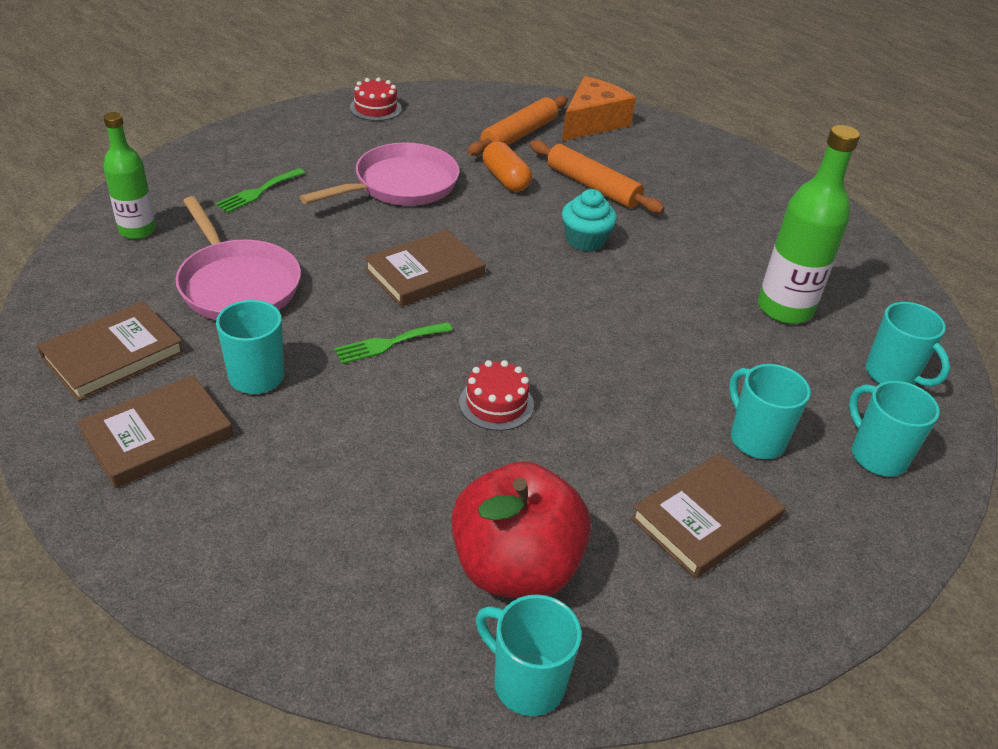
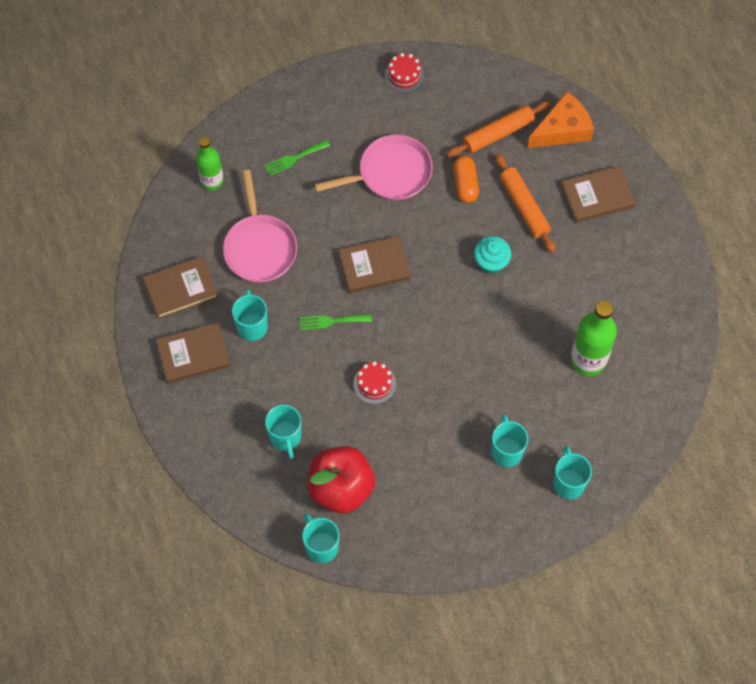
camera: 25 degrees right, 25 degrees up
brown book [631,453,786,579] -> brown book moved to [561,166,635,223]
turquoise mug [865,302,950,387] -> turquoise mug moved to [265,405,301,459]

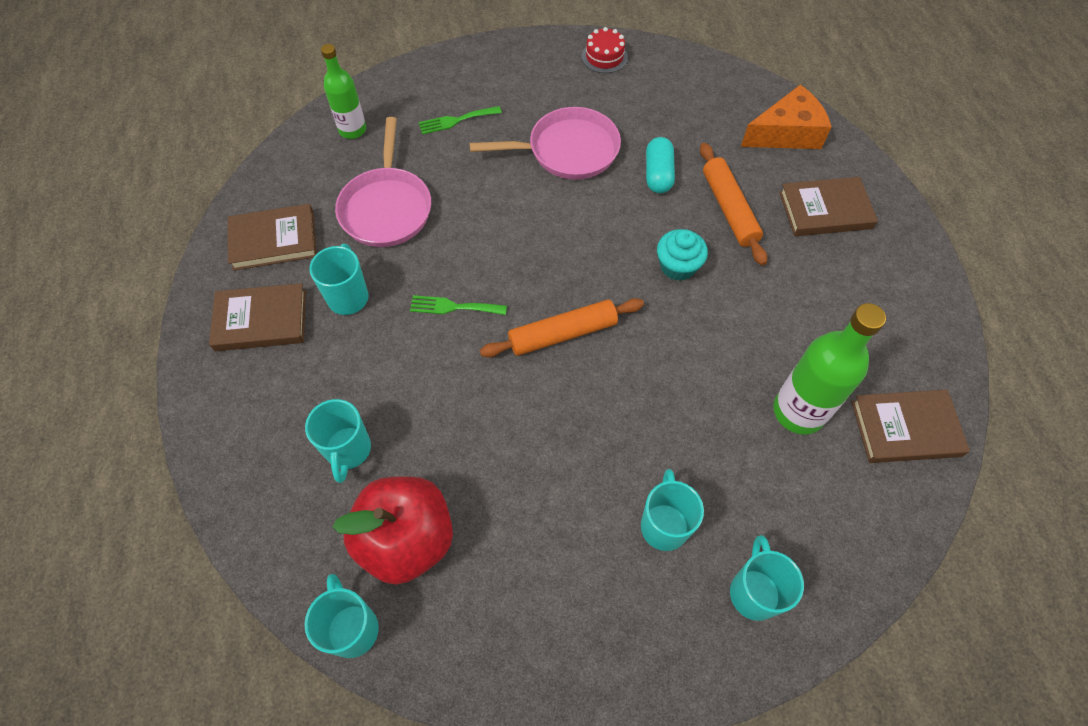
camera: 10 degrees right, 5 degrees down
brown book [339,236,411,293] -> brown book moved to [851,390,970,463]
red cake [353,361,396,404] -> none
orange rolling pin [447,101,550,157] -> orange rolling pin moved to [480,298,644,357]
orange capsule [453,156,479,203] -> turquoise capsule [646,137,675,193]

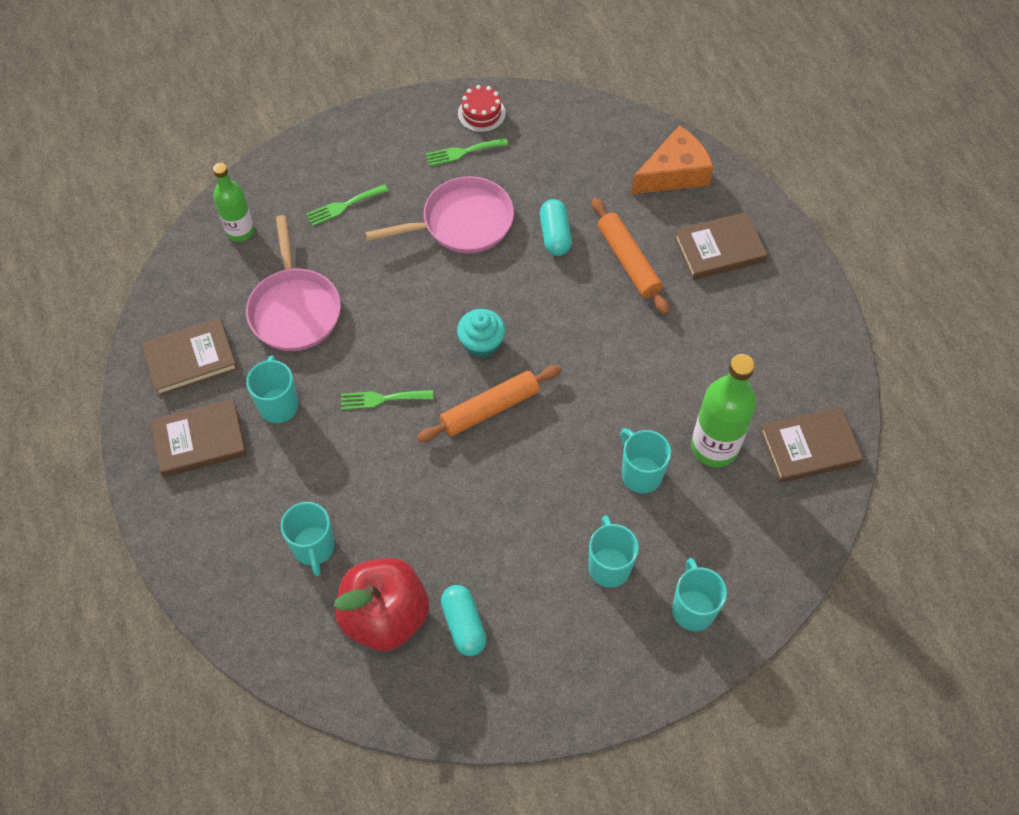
camera: 10 degrees left, 0 degrees up
turquoise mug [304,574,379,658] -> turquoise mug moved to [620,428,671,493]
turquoise cupcake [657,229,708,281] -> turquoise cupcake moved to [457,309,506,358]
none -> green fork [426,138,508,166]
none -> turquoise capsule [441,585,487,656]

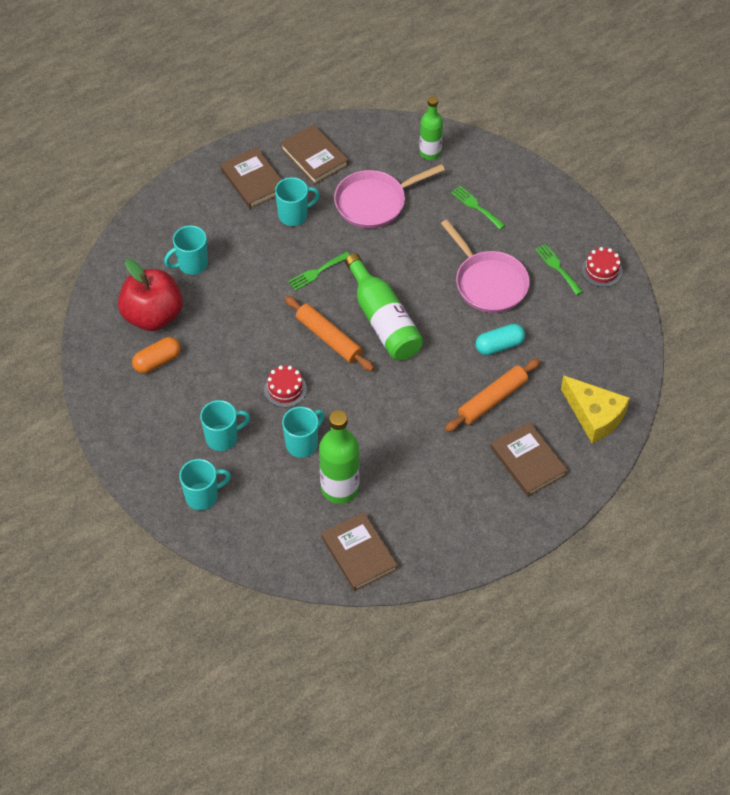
camera: 75 degrees right, 5 degrees down
green fork [341,390,433,410] -> green fork turned 105 degrees counterclockwise [288,252,350,291]
turquoise capsule [441,585,487,656] -> orange capsule [132,337,181,374]
turquoise cupcake [457,309,506,358] -> green bottle [345,253,423,360]
orange cheese [631,125,714,194] -> yellow cheese [561,375,630,443]
none -> red cake [264,366,307,407]

